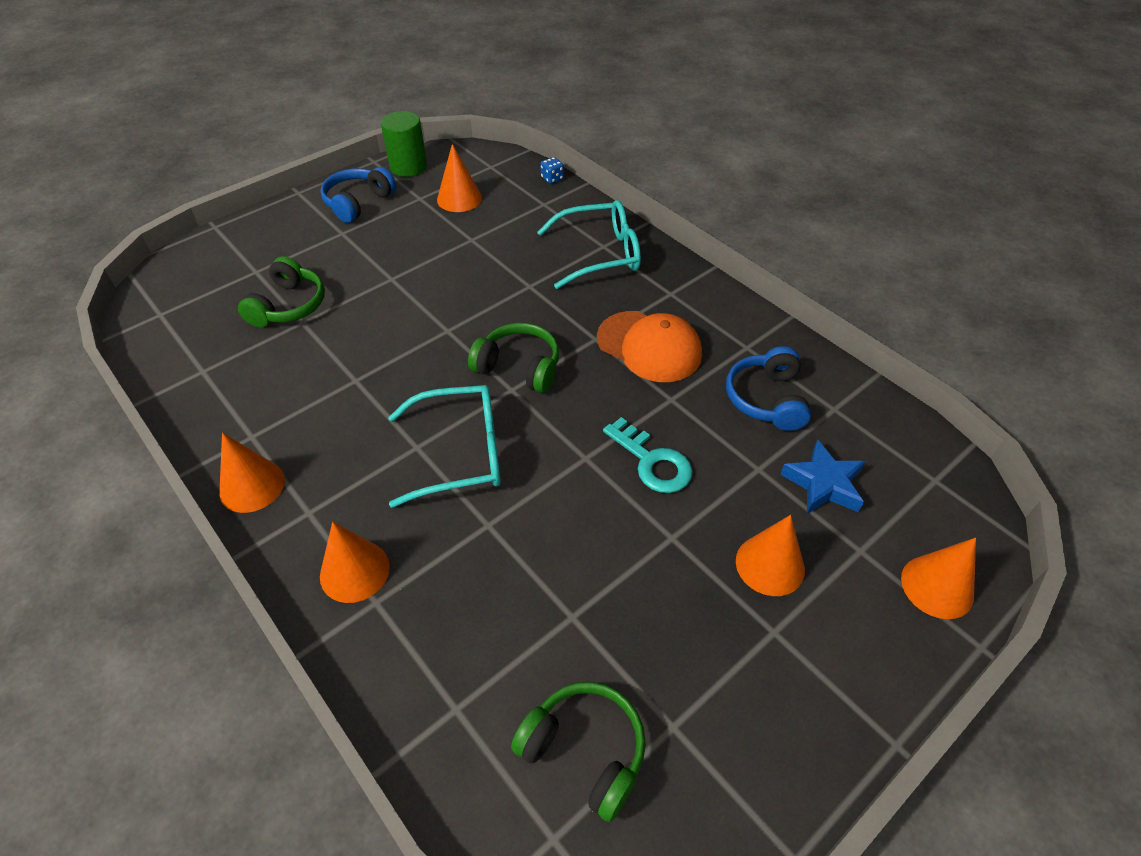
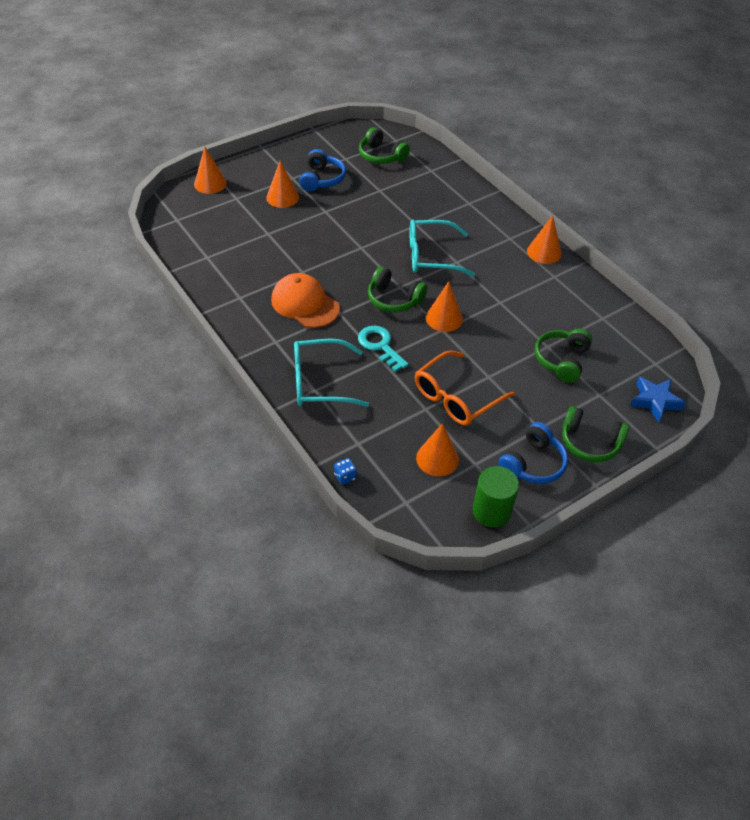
camera: 175 degrees left, 0 degrees up
orange cone [320,522,390,603] -> orange cone moved to [426,281,463,332]
turquoise key [603,417,693,493] -> turquoise key moved to [358,326,409,372]
blue headphones [726,346,811,431] -> blue headphones moved to [299,149,346,192]
blue star [780,439,866,514] -> blue star moved to [630,376,686,423]
none -> orange glasses [415,351,515,426]
none -> green headphones [562,406,629,462]

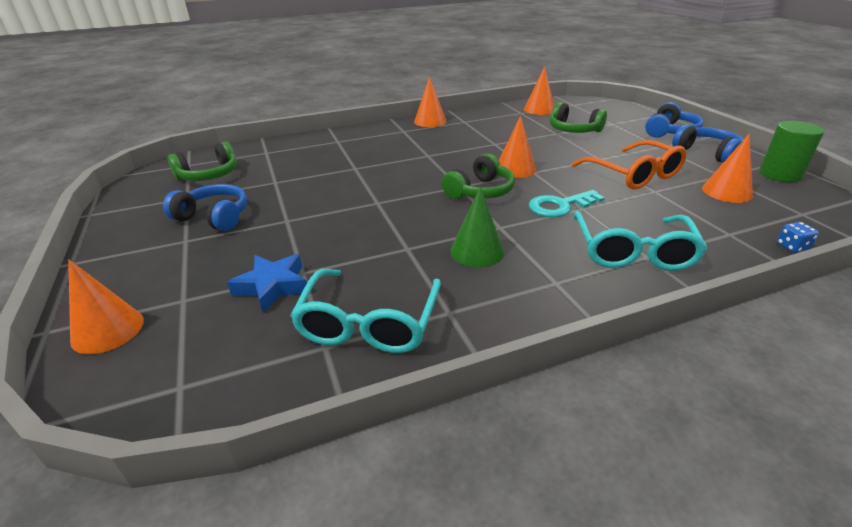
camera: 75 degrees left, 15 degrees down
orange cone [266,160,299,208] -> orange cone moved to [524,66,554,115]
orange cap [271,273,340,328] -> green cone [450,186,504,267]
turquoise glasses [410,220,475,277] -> turquoise glasses moved to [290,269,441,353]
green headphones [562,406,629,462] -> blue headphones [645,102,704,138]
blue star [630,376,686,423] -> blue star moved to [227,254,307,313]

